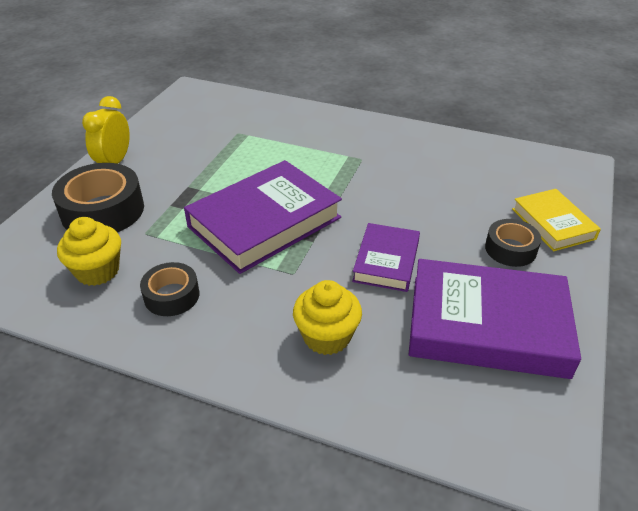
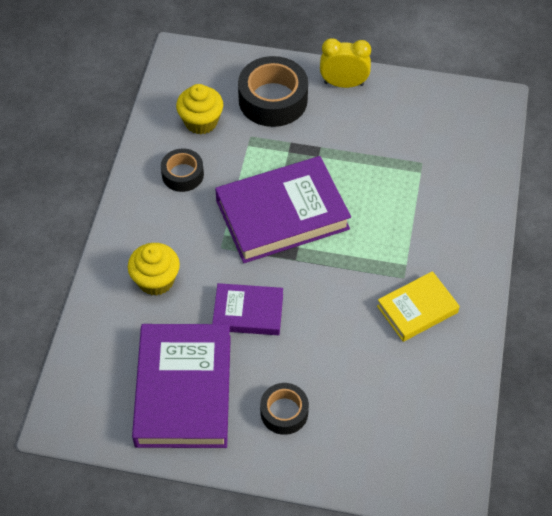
camera: 80 degrees right, 15 degrees up
purple book [184,160,342,274] -> purple book turned 60 degrees counterclockwise [215,156,351,263]
yellow book [512,189,601,251] -> yellow book moved to [377,271,460,342]

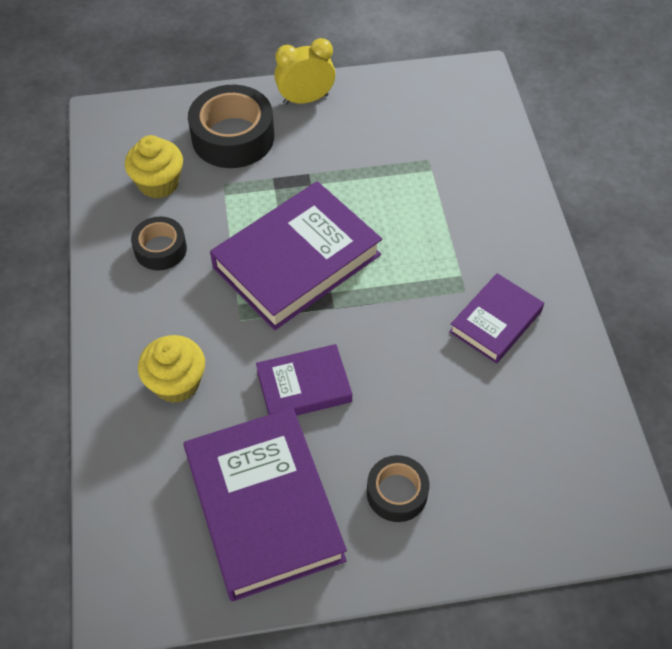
camera: 20 degrees left, 0 degrees up
yellow book [377,271,460,342] -> purple book [449,273,544,364]

